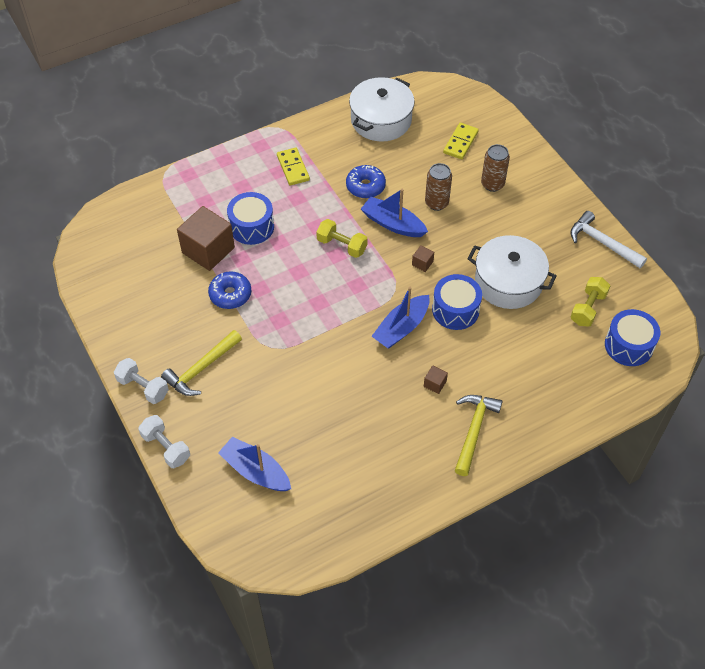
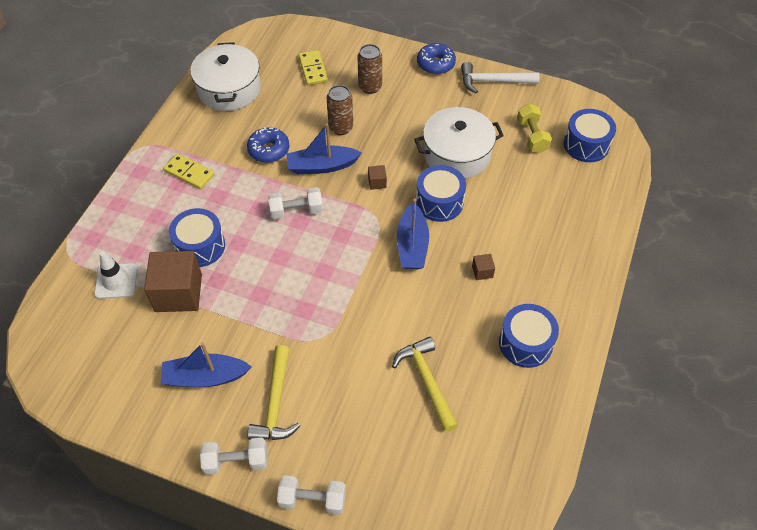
camera: 40 degrees left, 0 degrees up
blue donut [208,272,251,309] -> blue donut moved to [417,43,456,75]
blue boat [218,437,291,491] -> blue boat moved to [161,342,252,387]
yellow dumbbell [316,219,368,258] -> white dumbbell [268,187,323,219]
yellow hammer [455,395,503,476] -> yellow hammer moved to [392,337,458,432]
none -> white traffic cone [94,251,137,299]
none -> blue drum [499,304,559,368]

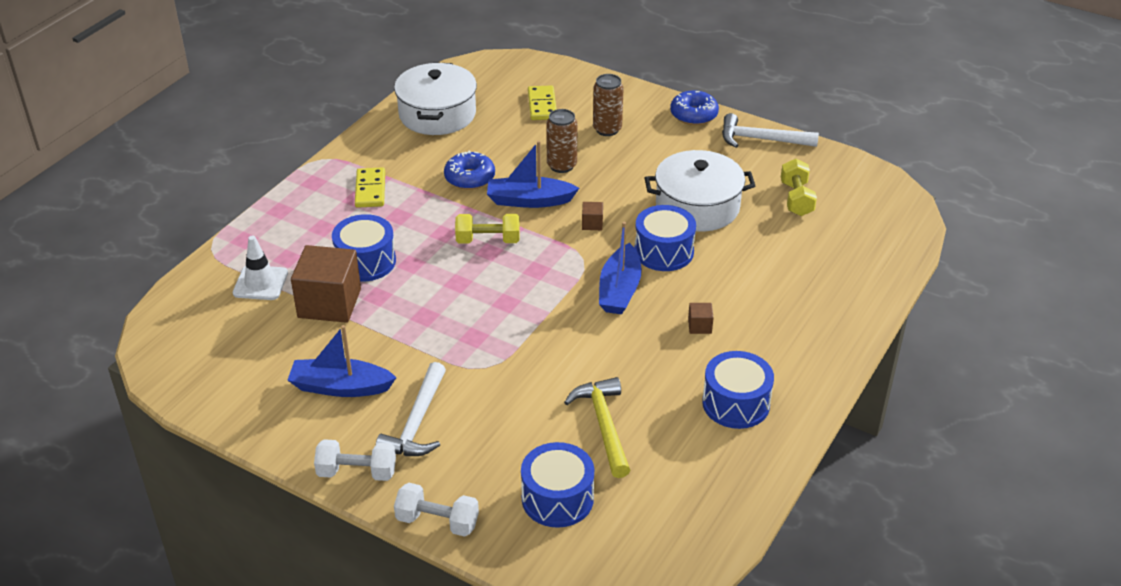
camera: 10 degrees right, 15 degrees down
yellow domino [163,153,215,190] -> yellow domino turned 45 degrees clockwise [355,167,385,208]
yellow hammer [247,345,300,440] -> white hammer [376,362,446,456]
white dumbbell [268,187,323,219] -> yellow dumbbell [455,214,520,244]
blue drum [564,109,616,162] -> blue drum moved to [521,442,594,528]

